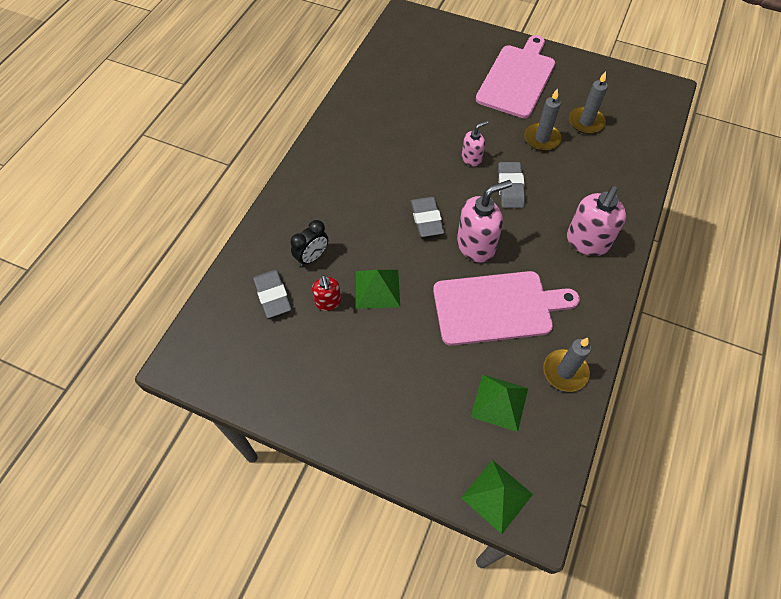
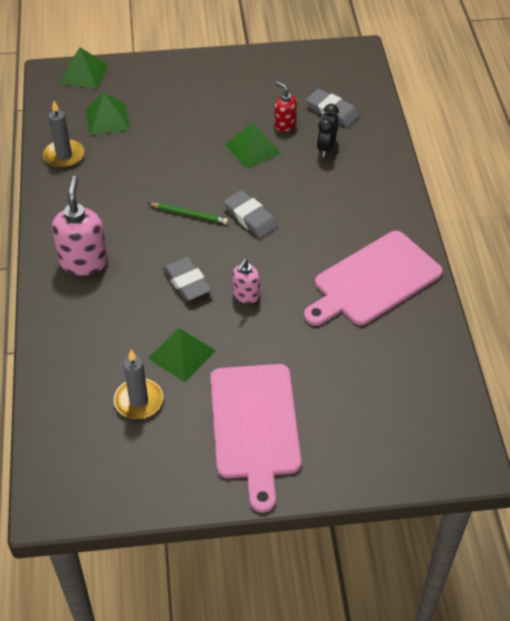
camera: 150 degrees right, 10 degrees down
pink cutting board [433,271,580,346] -> pink cutting board moved to [304,231,443,326]
pink soap dispenser [457,180,512,263] -> green pencil [148,203,228,224]
grey candle [524,88,562,151] -> green pyramid [148,328,216,382]

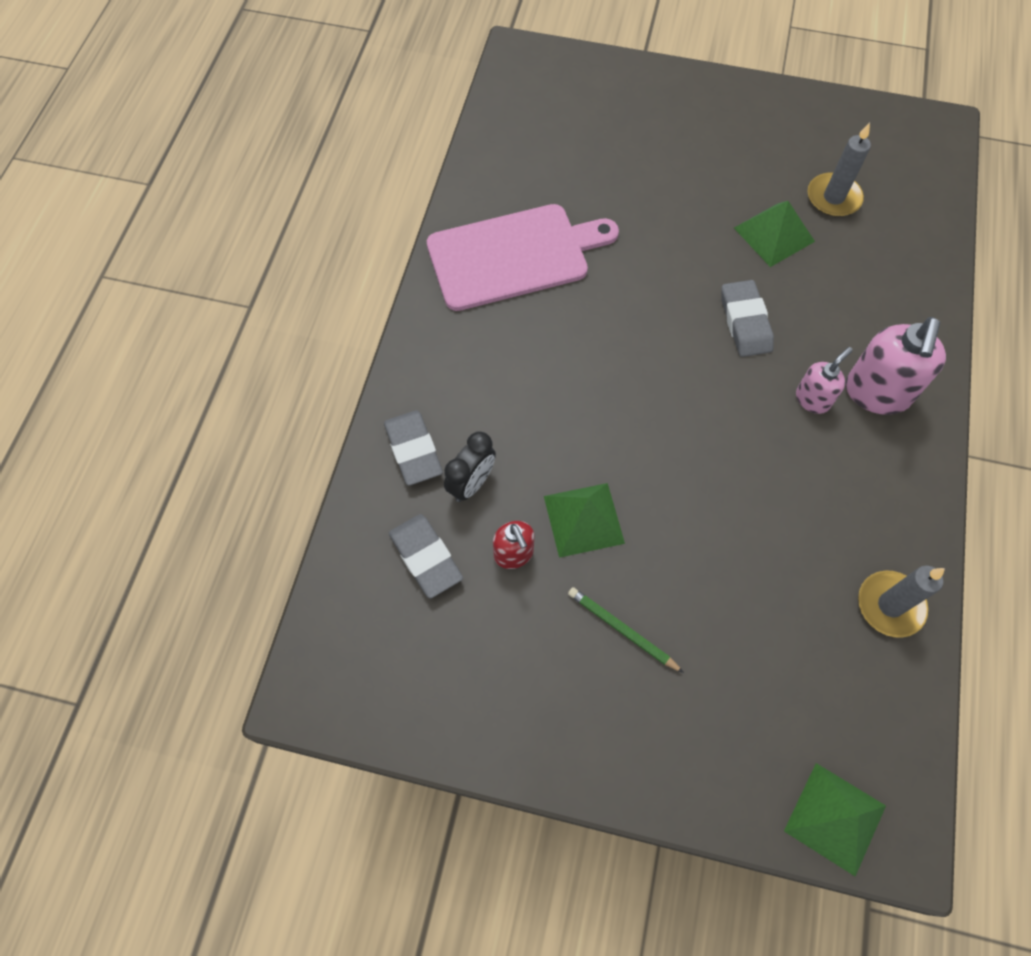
camera: 160 degrees left, 15 degrees up
green pyramid [86,93,130,135] -> none
green pencil [148,203,228,224] -> green pencil moved to [568,587,684,673]
pink cutting board [210,364,301,513] -> none
grey eraser [224,190,278,238] -> grey eraser moved to [384,410,443,486]
pink soap dispenser [232,259,260,303] -> pink soap dispenser moved to [796,347,853,414]

